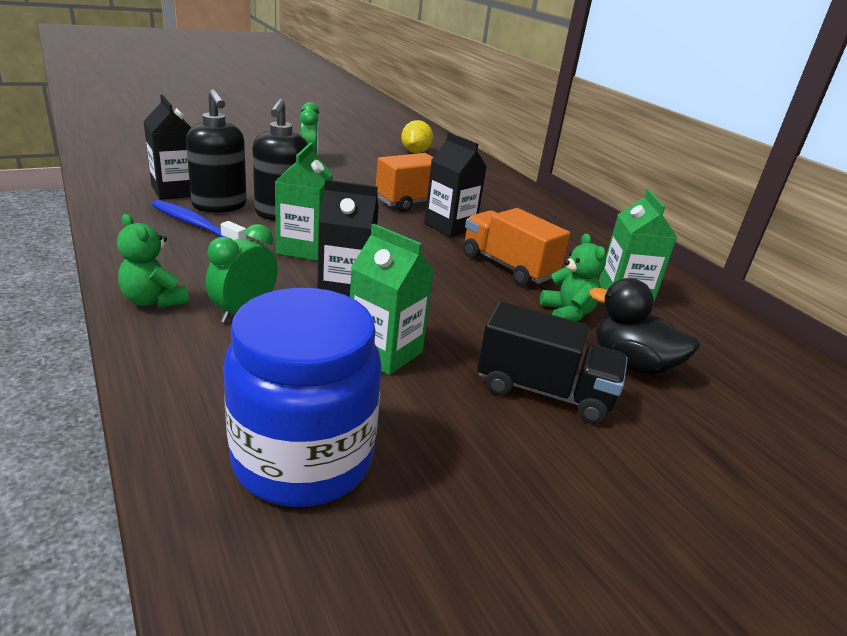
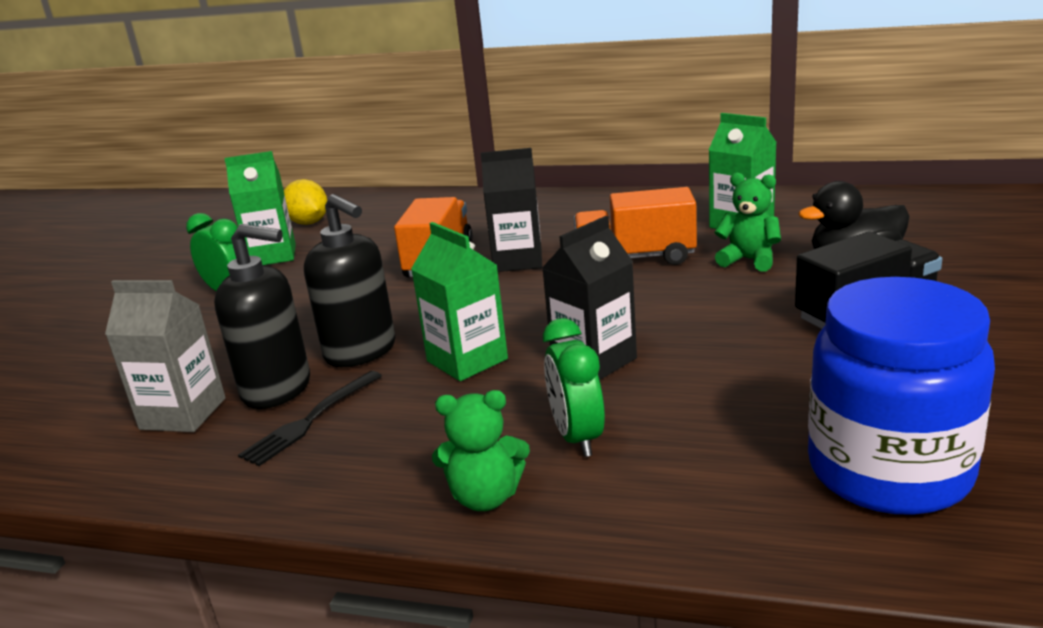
camera: 40 degrees left, 5 degrees down
black carton [143,95,191,200] -> grey carton [105,280,226,432]
blue toothbrush [152,200,247,240] -> black fork [238,371,382,466]
green carton [350,224,434,375] -> green carton moved to [224,151,296,265]

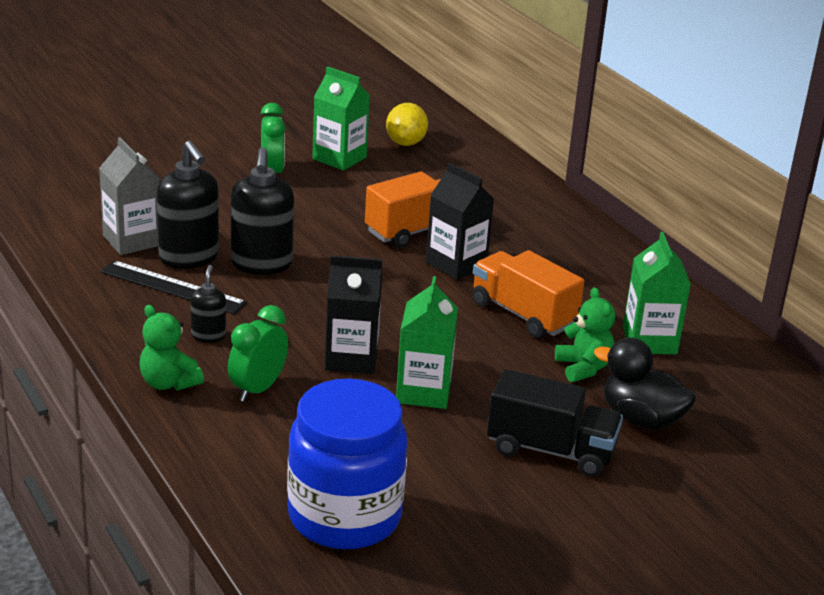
camera: 40 degrees right, 5 degrees up
black fork [238,371,382,466] -> black ruler [100,260,247,314]
green carton [411,222,508,381] -> green carton moved to [396,276,458,409]
none -> black soap dispenser [190,265,226,343]

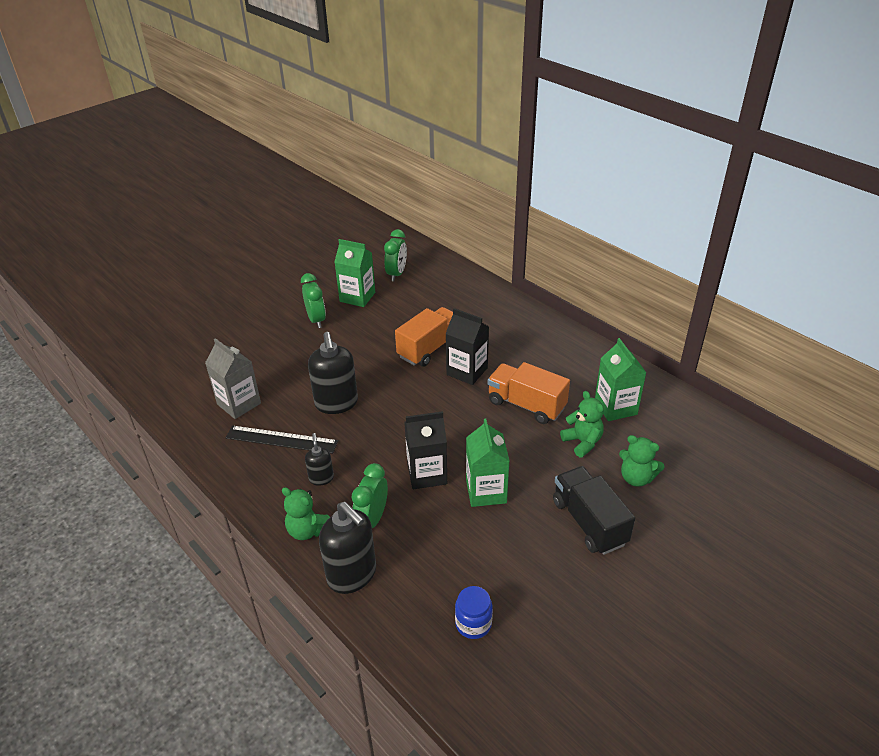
camera: 10 degrees left, 10 degrees up
black soap dispenser [157,141,219,269] -> black soap dispenser moved to [319,502,376,594]
blue jar [287,379,408,550] -> blue jar [455,586,493,639], size x0.44
yellow lemon [386,103,428,146] -> green clock [384,229,407,281]
black truck [487,369,623,477] -> black truck turned 120 degrees counterclockwise [553,466,635,555]
black duck [594,337,696,429] -> green teddy bear [619,435,665,487]

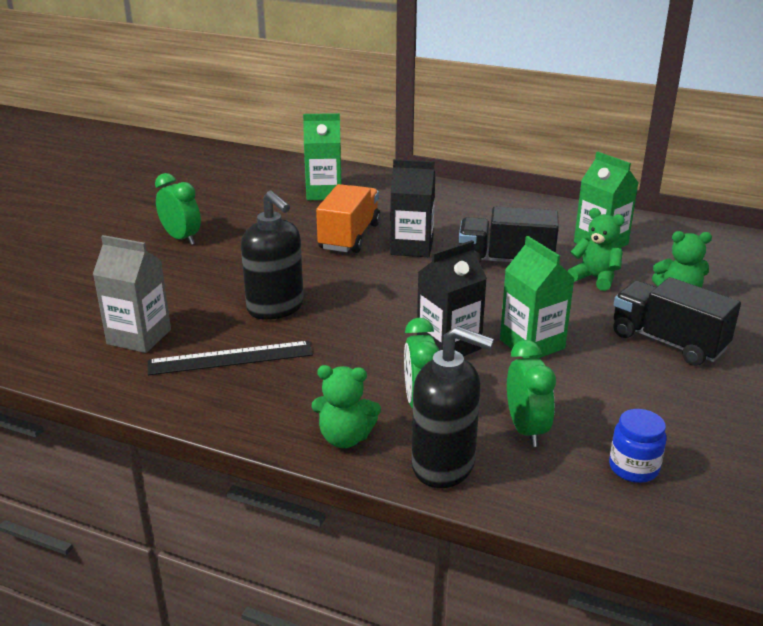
camera: 25 degrees left, 10 degrees down
black soap dispenser [305,433,334,486] -> none
green carton [335,239,375,307] -> green carton moved to [303,113,342,200]
green clock [384,229,407,281] -> green clock moved to [507,340,556,447]
orange truck [488,362,570,424] -> black truck [459,207,559,263]

